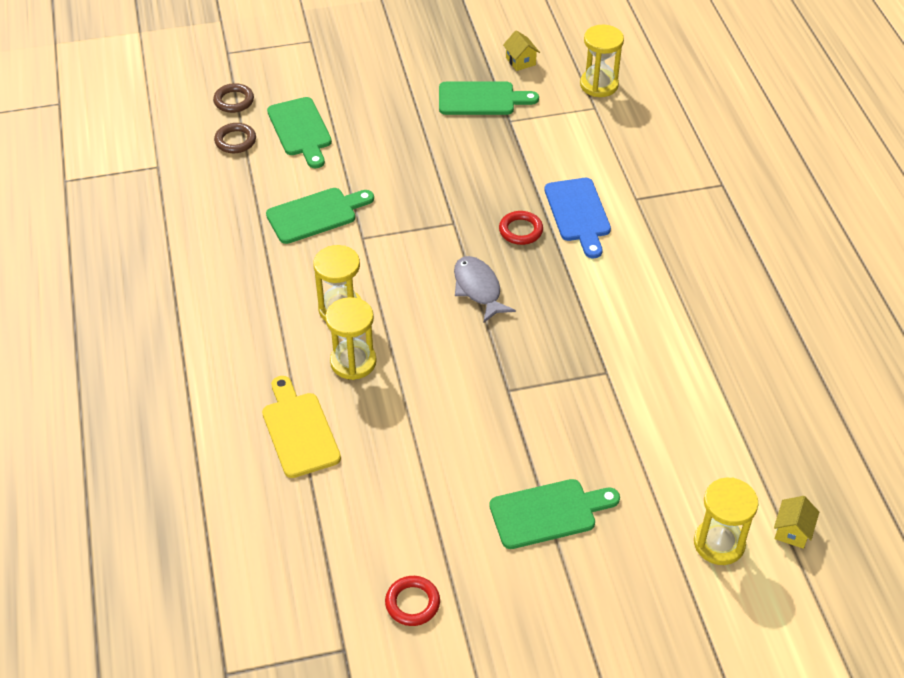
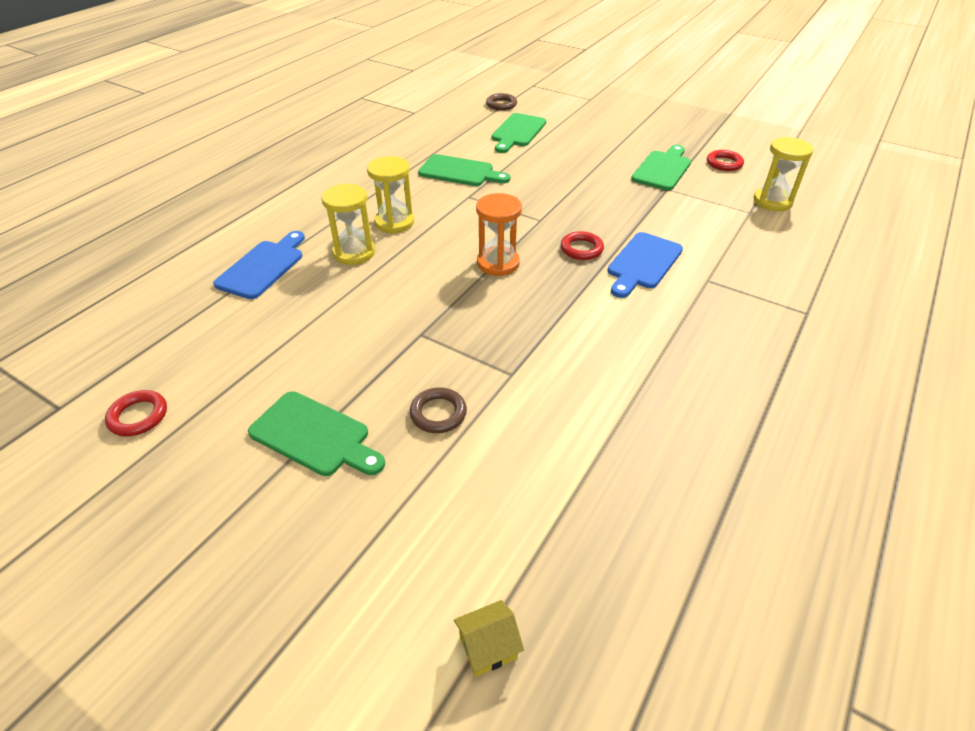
camera: 45 degrees right, 5 degrees down
brown ring [214,123,256,153] -> brown ring moved to [410,387,467,433]
yellow cutting board [262,376,341,478] -> blue cutting board [213,231,305,299]
green cutting board [439,81,539,115] -> green cutting board turned 105 degrees counterclockwise [631,145,691,190]
grey fish [454,256,516,322] -> orange hourglass [476,193,522,276]
yellow house [503,30,540,71] -> red ring [707,150,744,171]
yellow hourglass [694,477,759,565] -> none

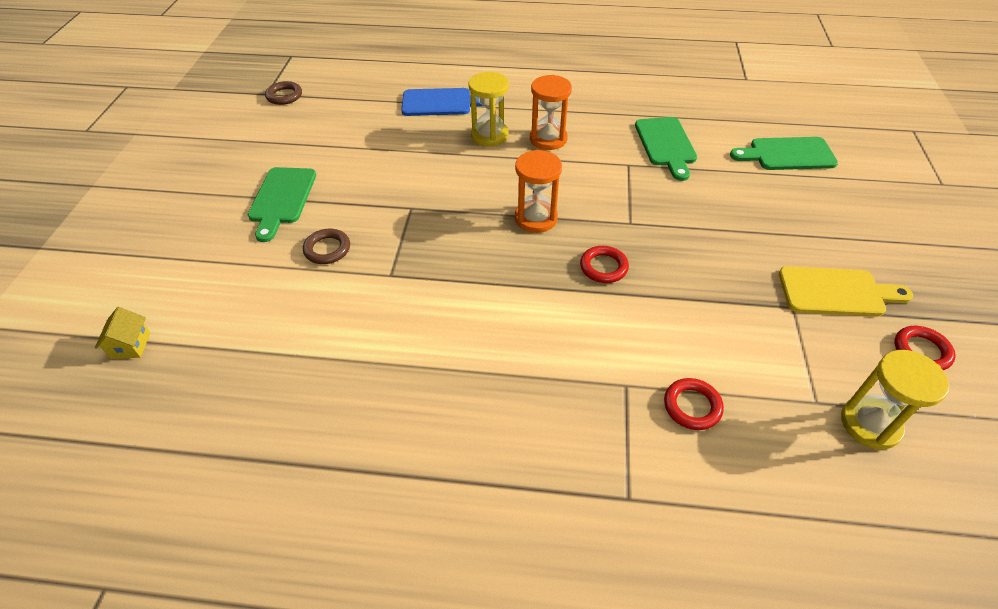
camera: 65 degrees right, 5 degrees up
red ring [105,390,167,436] -> red ring moved to [664,378,724,430]
yellow hourglass [367,156,414,234] -> orange hourglass [530,75,572,150]
yellow house [454,600,524,677] -> yellow house turned 45 degrees clockwise [95,307,150,359]
brown ring [486,93,517,110] -> brown ring moved to [265,81,302,105]
blue cutting board [607,232,683,298] -> none
green cutting board [631,145,691,190] -> yellow cutting board [779,266,913,316]

